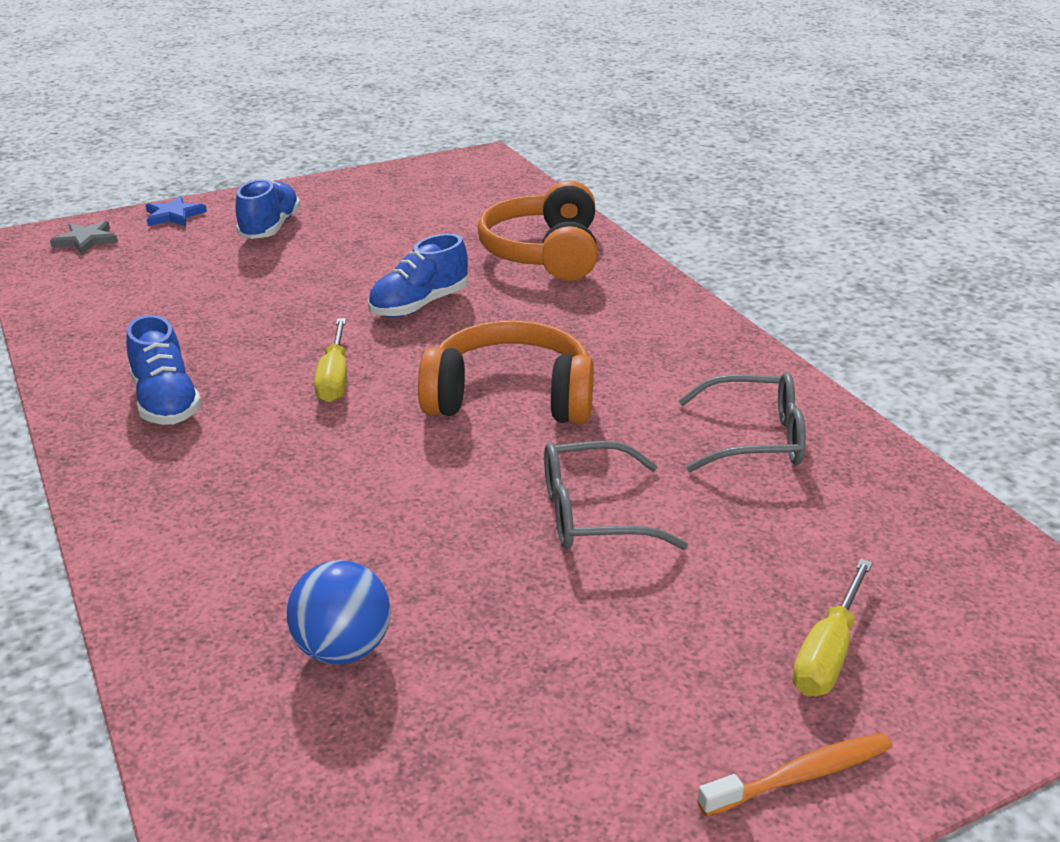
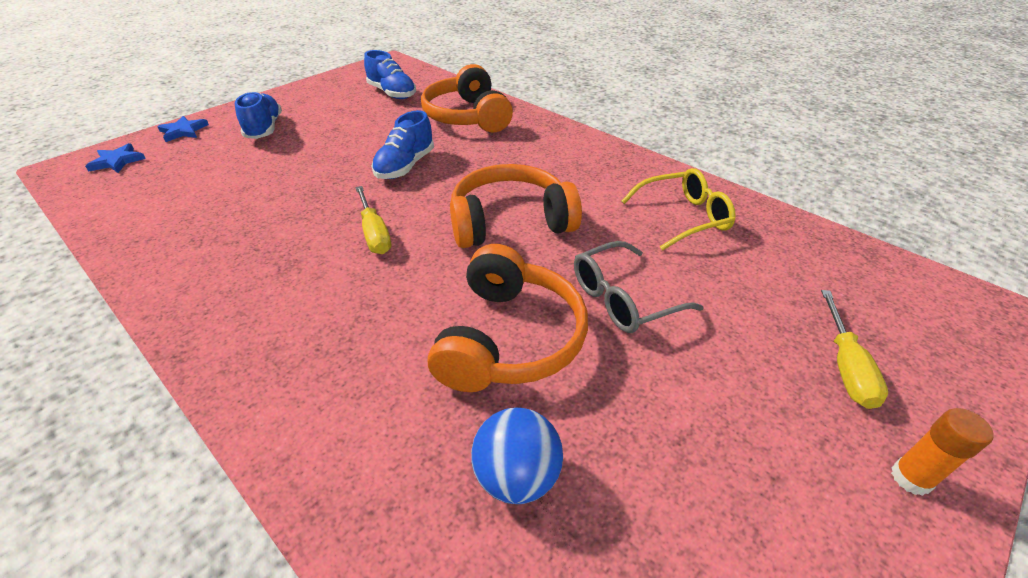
camera: 20 degrees left, 10 degrees up
grey star [50,221,118,255] -> blue star [85,143,146,173]
blue shoe [126,315,202,425] -> blue shoe moved to [364,50,416,99]
grey glasses [678,372,806,472] -> yellow glasses [621,168,736,251]
orange toothbrush [697,733,892,816] -> orange glue stick [891,408,994,496]
none -> orange headphones [428,244,588,392]

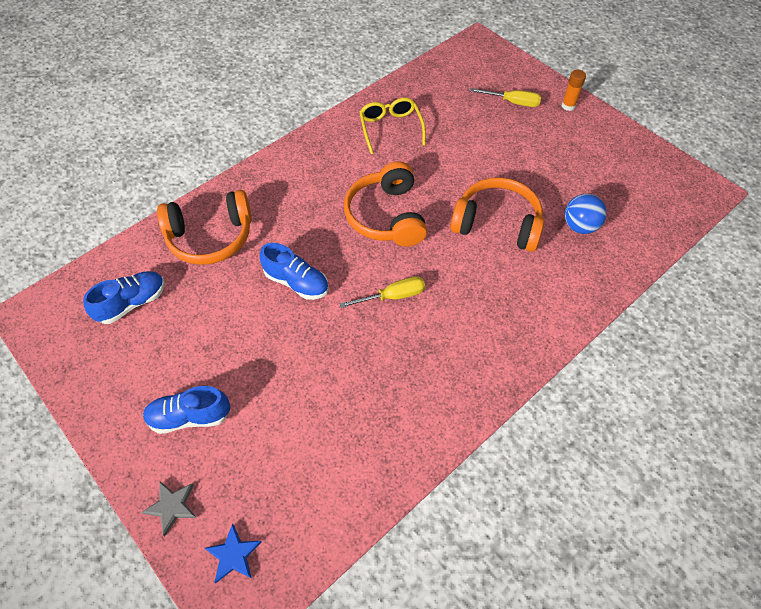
camera: 85 degrees left, 15 degrees up
blue star [157,116,209,142] -> grey star [141,482,197,536]
grey glasses [574,241,704,333] -> none

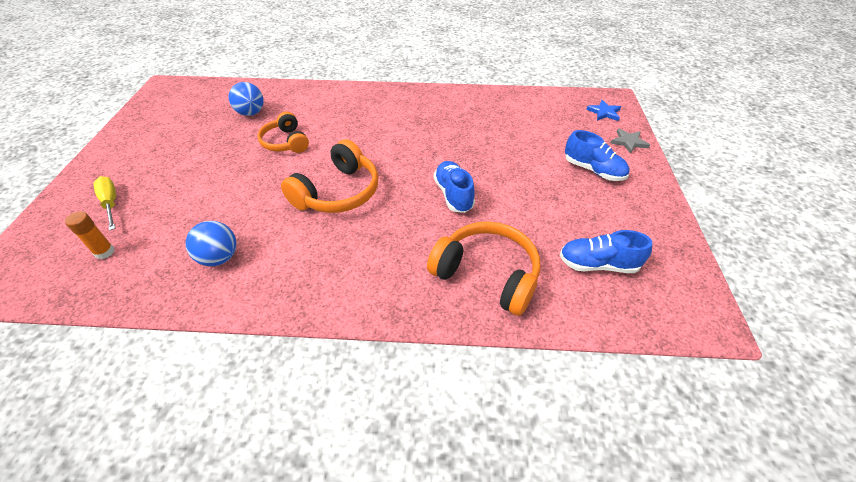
camera: 135 degrees left, 10 degrees down
yellow screwdriver [340,276,425,308] -> none
yellow glasses [359,98,426,154] -> blue ball [185,221,236,266]
orange headphones [450,177,544,252] -> orange headphones [257,112,309,153], size x0.66
orange glue stick [562,70,586,111] -> orange glue stick moved to [65,211,115,259]

